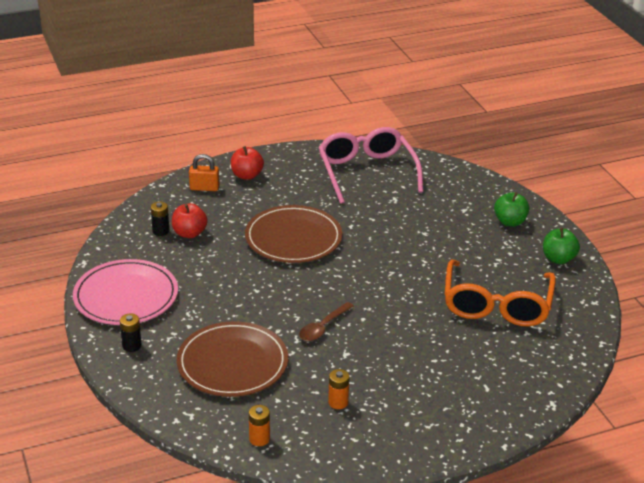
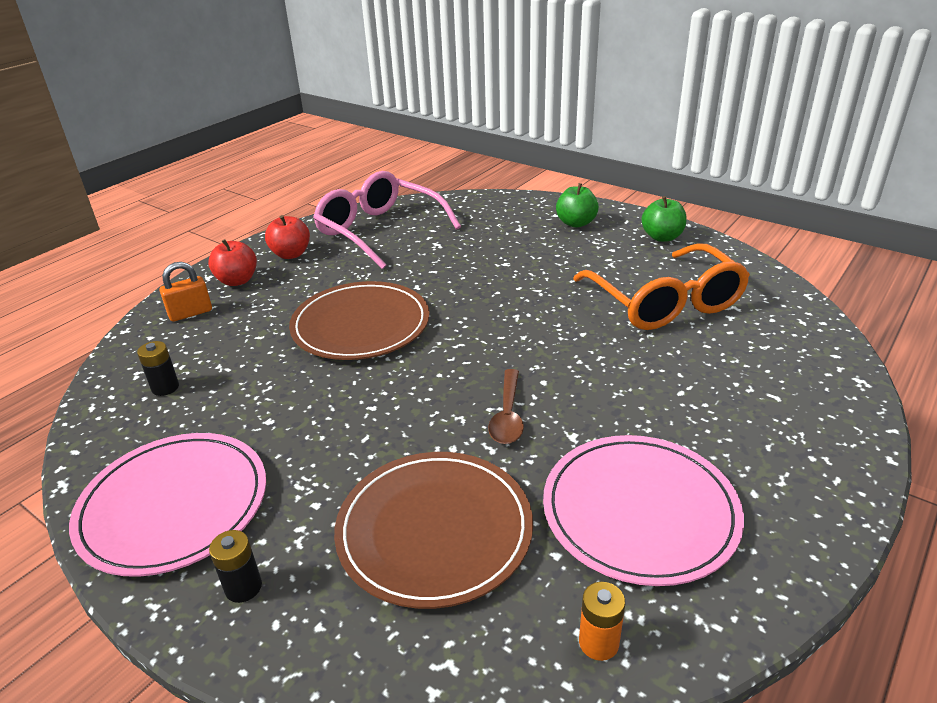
camera: 30 degrees left, 0 degrees up
red apple [172,203,208,238] -> red apple moved to [265,215,310,259]
orange battery [328,369,350,409] -> pink plate [543,435,744,586]

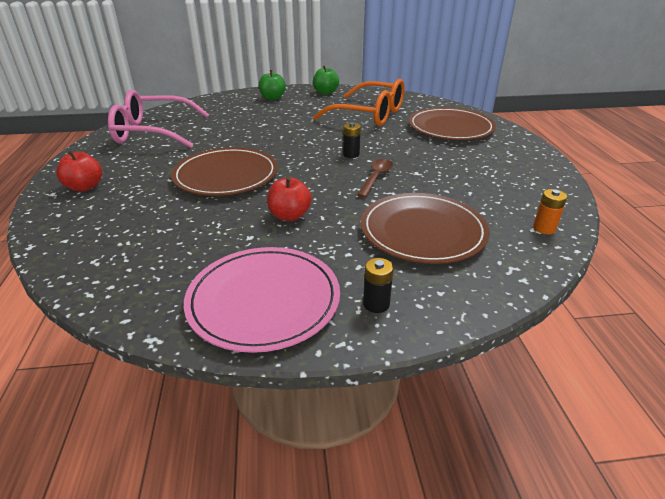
camera: 45 degrees left, 0 degrees up
black battery [137,341,179,396] -> black battery moved to [343,122,361,158]
orange padlock [160,262,212,322] -> none
red apple [265,215,310,259] -> red apple moved to [267,177,312,221]
brown spoon [488,369,524,444] -> brown spoon turned 120 degrees counterclockwise [357,159,393,198]
pink plate [543,435,744,586] -> none
none -> brown plate [409,107,496,140]

